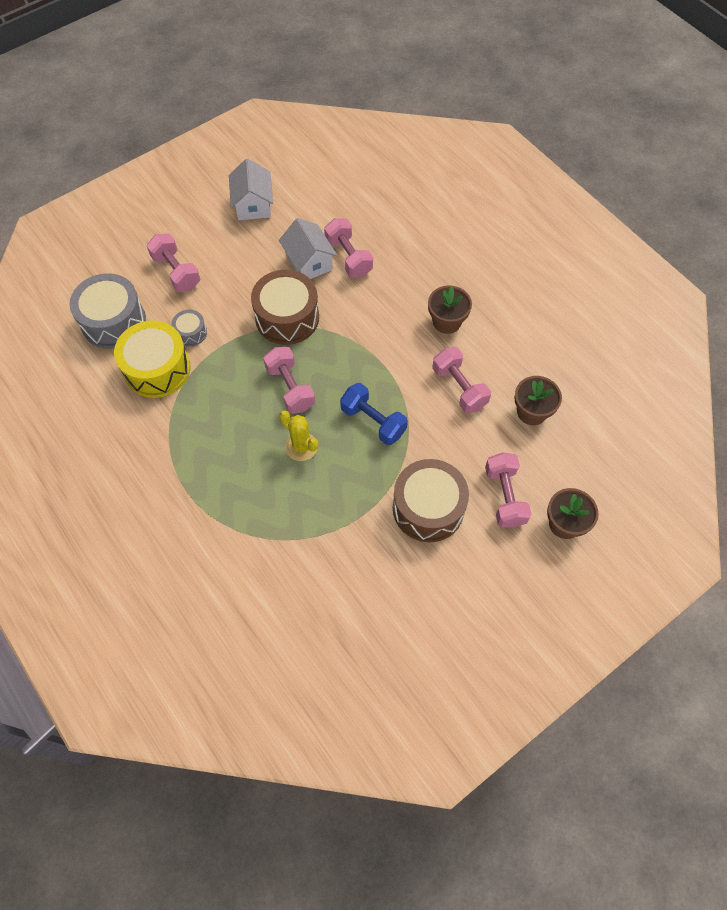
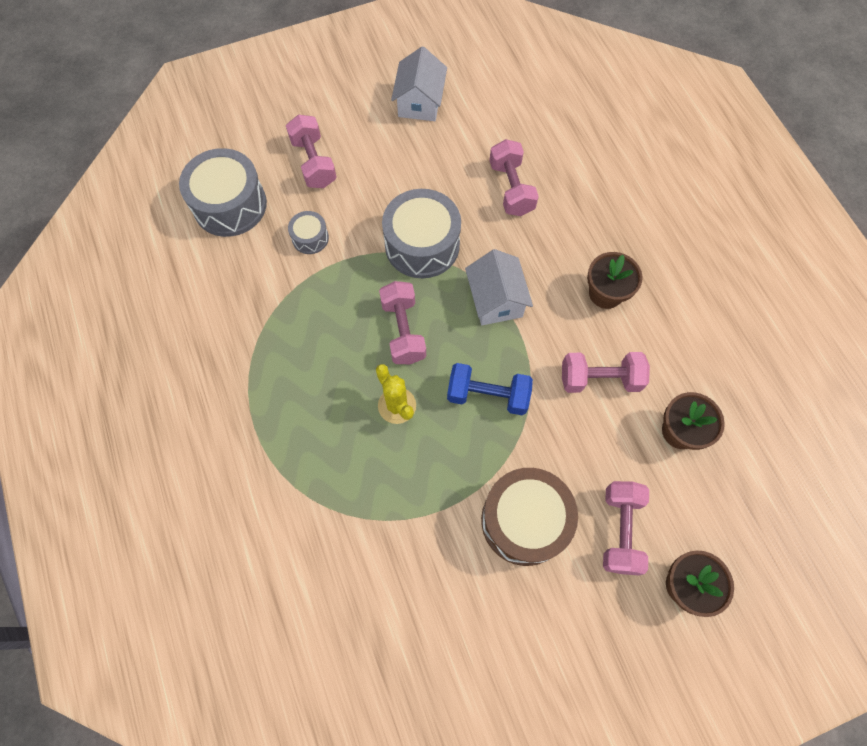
camera: 15 degrees right, 5 degrees up
yellow drum [114,321,191,398] -> none
brown drum [251,270,319,345] -> grey drum [382,189,461,278]
white house [279,218,337,279] -> white house moved to [465,249,533,325]
blue dumbbell [340,383,408,445] -> blue dumbbell turned 45 degrees counterclockwise [447,363,533,415]
pink dumbbell [432,347,491,413] -> pink dumbbell turned 75 degrees counterclockwise [562,352,650,393]

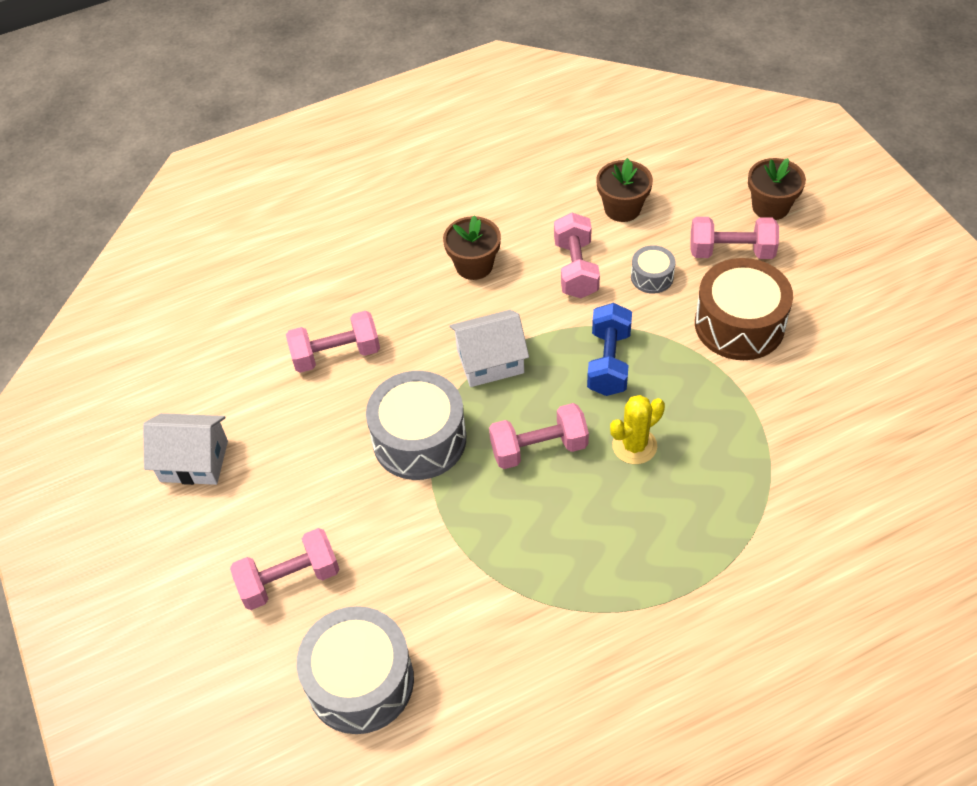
camera: 90 degrees left, 15 degrees down
grey drum [288,211,329,254] -> grey drum moved to [631,245,675,294]

